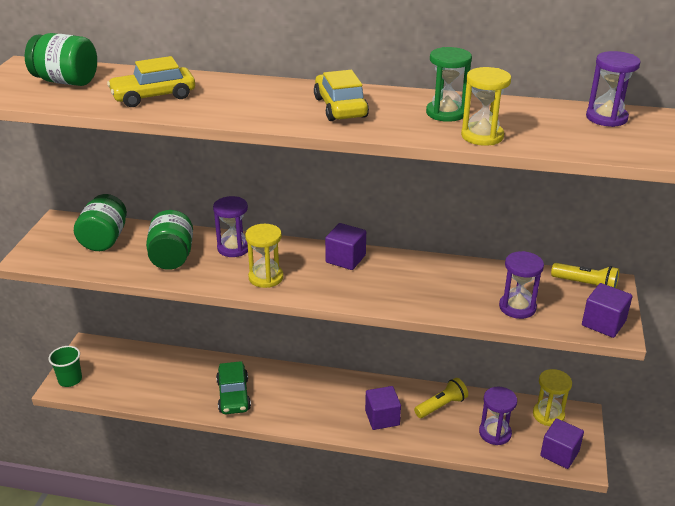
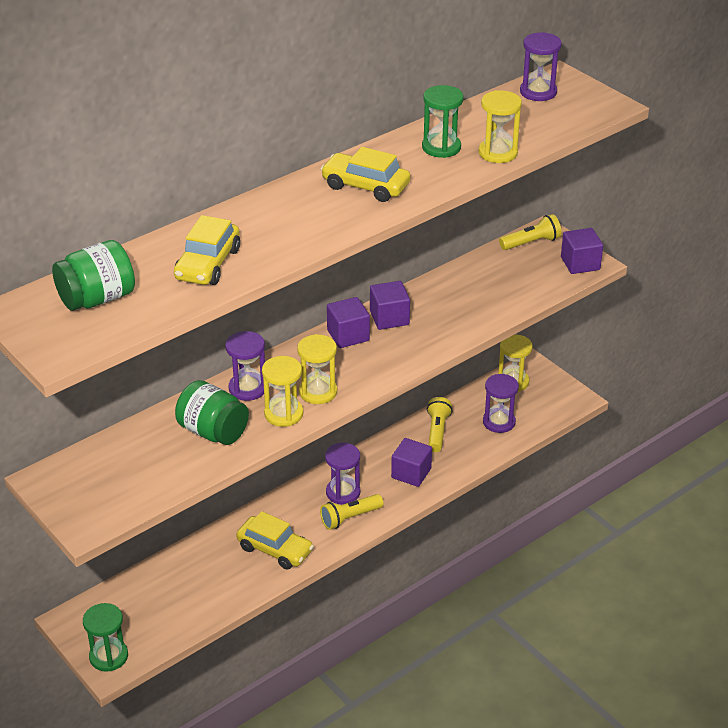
camera: 50 degrees left, 5 degrees up
green cup [48,346,82,387] -> green hourglass [83,603,128,672]
green jar [74,194,127,251] -> none
green car [216,361,251,414] -> yellow car [236,511,314,569]
purple hourglass [499,251,544,319] -> purple hourglass moved to [325,443,360,505]
purple cube [540,418,584,469] -> purple cube moved to [370,281,410,330]
none -> yellow hourglass [262,356,303,427]
none -> yellow flashlight [320,494,384,530]

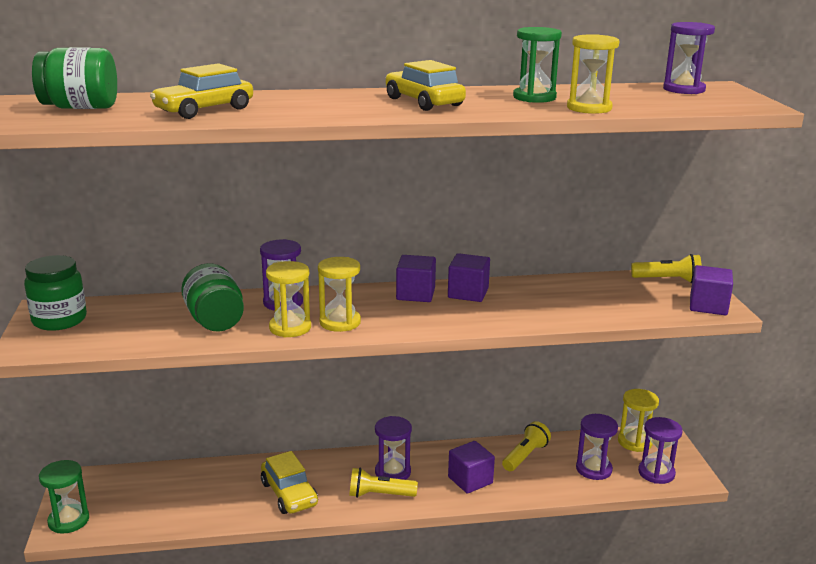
camera: 30 degrees right, 15 degrees down
none -> green jar [24,255,87,331]
none -> purple hourglass [638,417,683,484]

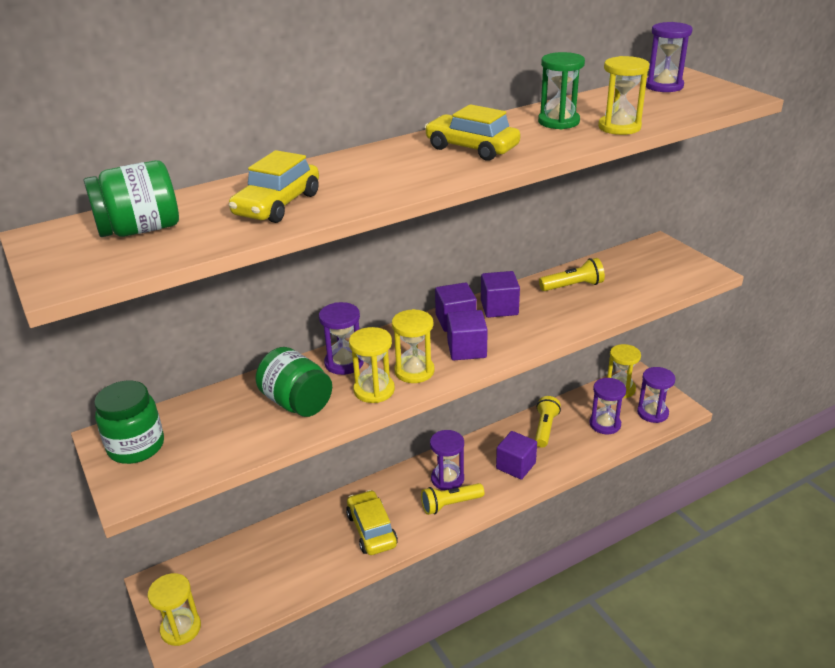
camera: 20 degrees left, 10 degrees up
green hourglass [39,460,89,534] -> yellow hourglass [148,573,201,646]
yellow car [261,451,318,514] -> yellow car turned 150 degrees counterclockwise [346,490,398,555]
yellow flashlight [631,254,702,283] -> yellow flashlight moved to [539,258,605,291]
purple cube [690,265,733,315] -> purple cube moved to [447,310,488,360]

